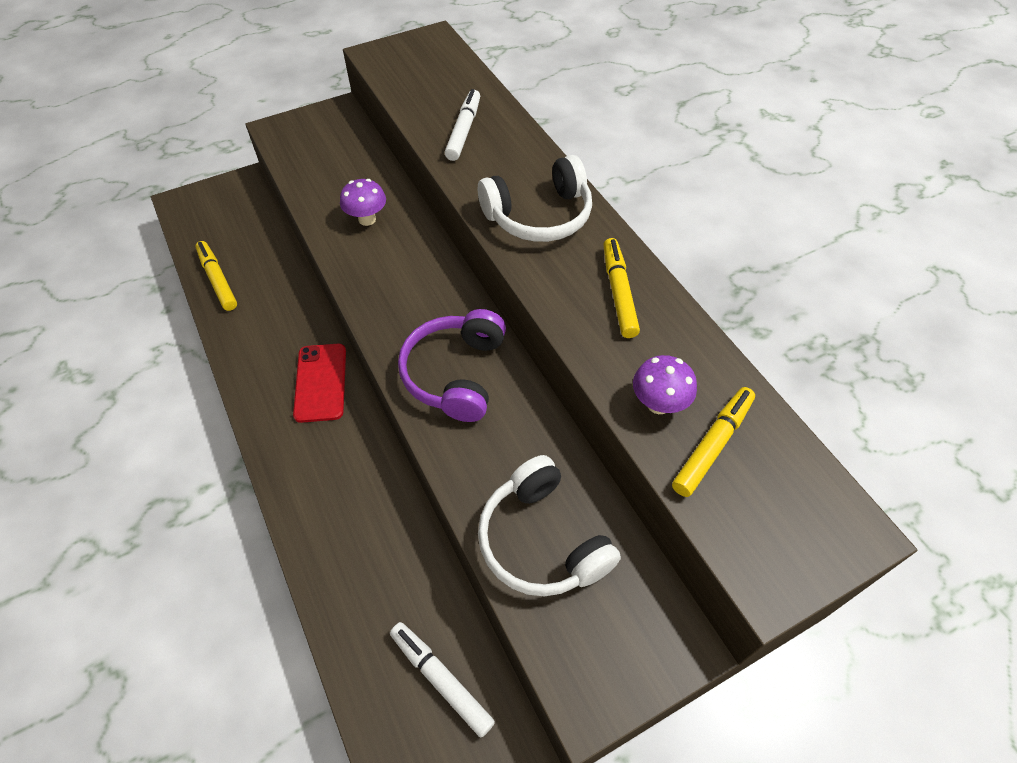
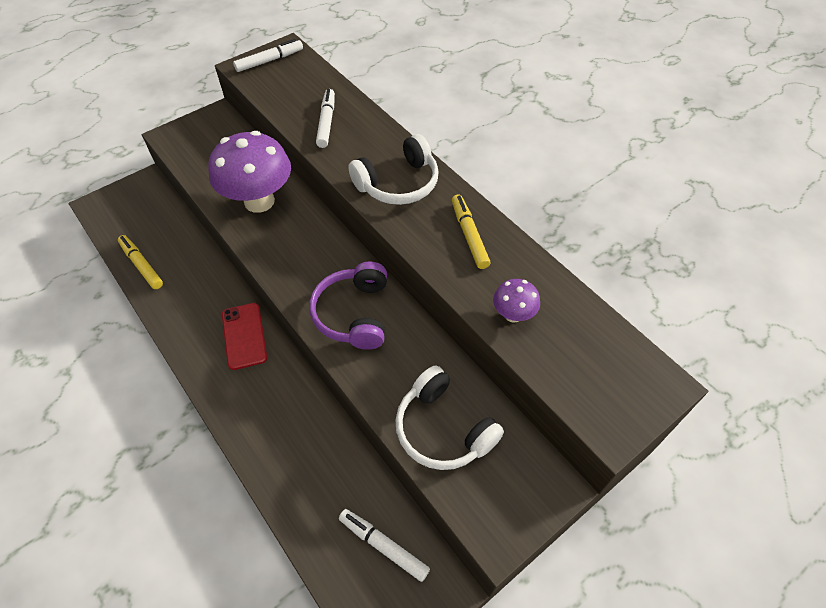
camera: 10 degrees left, 0 degrees up
purple mushroom [340,179,386,226] -> purple mushroom [208,131,291,213], size x2.14
yellow marker [672,387,755,497] -> none
none -> white marker [233,39,303,72]

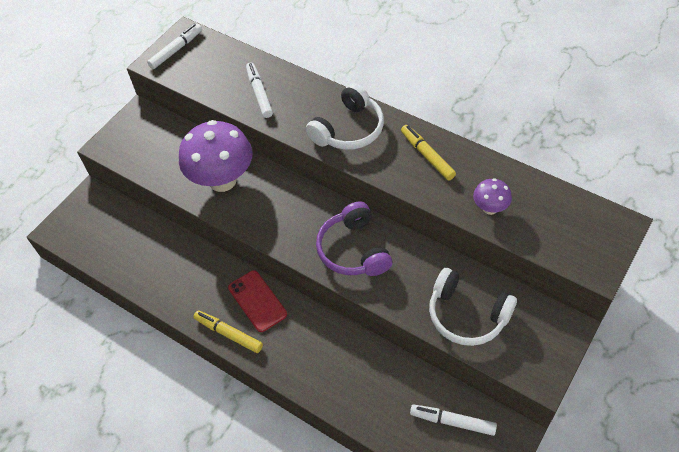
camera: 15 degrees left, 0 degrees up
yellow marker [118,235,163,289] -> yellow marker moved to [193,310,263,353]

